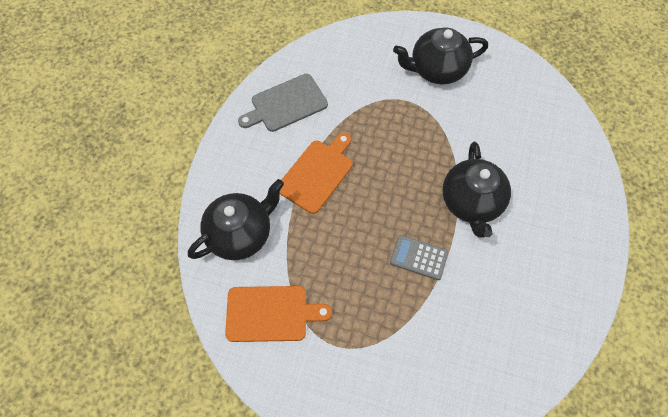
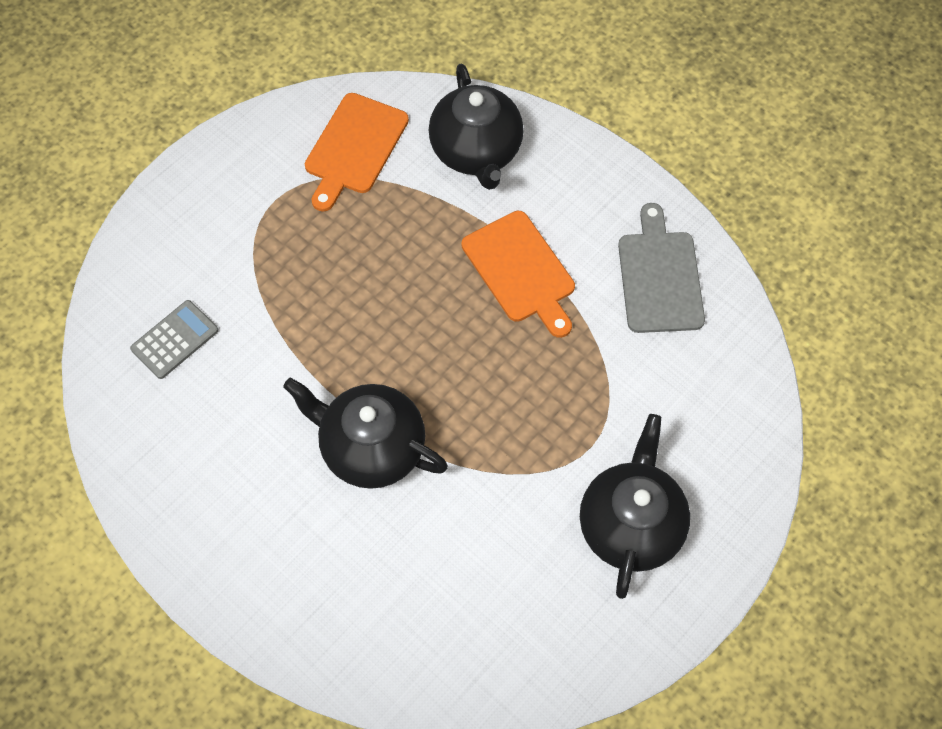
camera: 115 degrees right, 0 degrees up
grey calculator [390,235,449,280] -> grey calculator moved to [130,300,219,379]

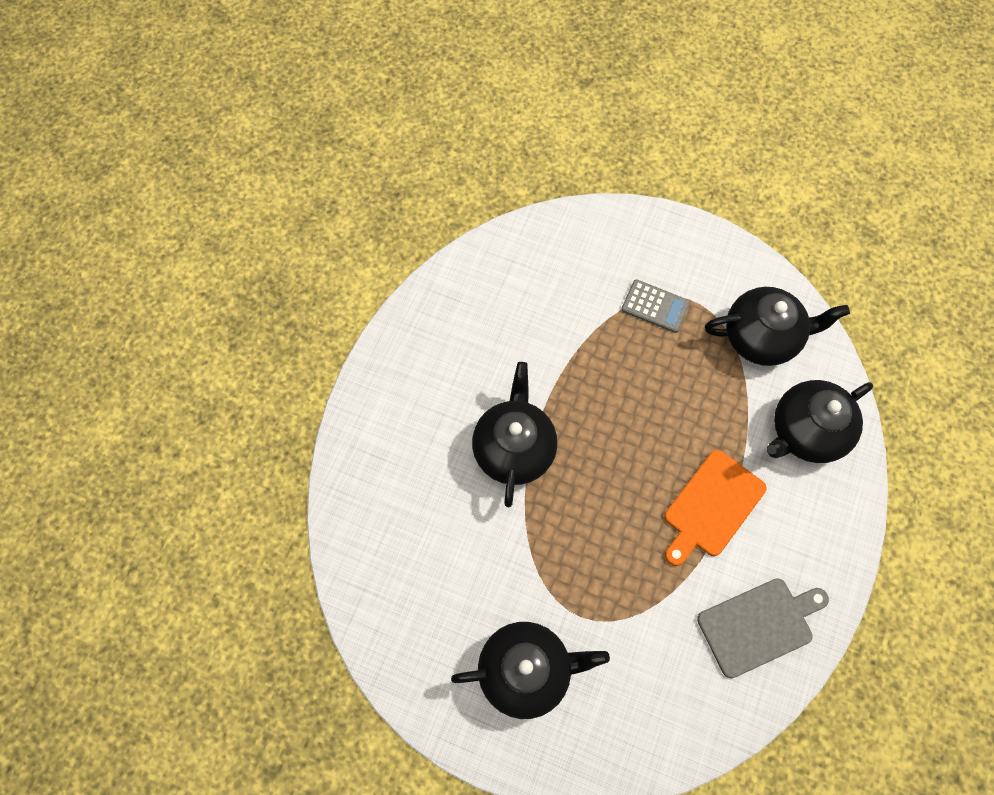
camera: 70 degrees right, 5 degrees up
grey calculator [130,300,219,379] -> grey calculator moved to [621,279,690,333]
orange cutting board [305,93,409,212] -> black teapot [705,287,850,366]

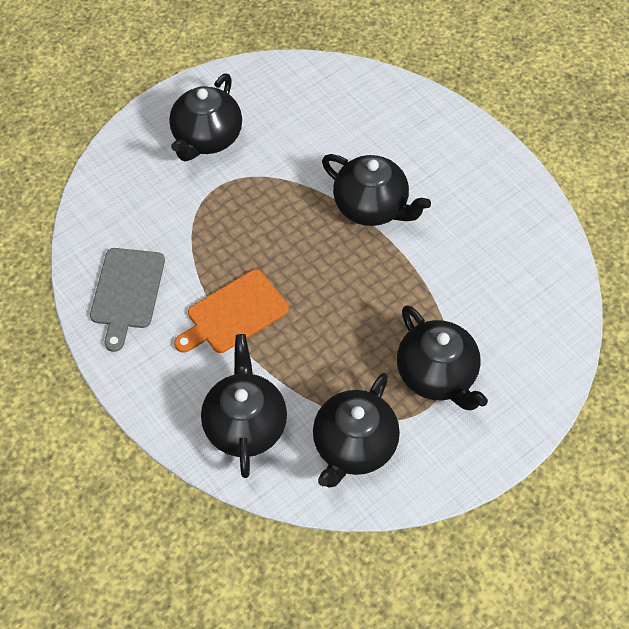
camera: 120 degrees right, 10 degrees down
grey calculator [621,279,690,333] -> black teapot [397,305,488,410]
orange cutting board [664,450,766,566] -> orange cutting board turned 105 degrees counterclockwise [174,269,289,353]

